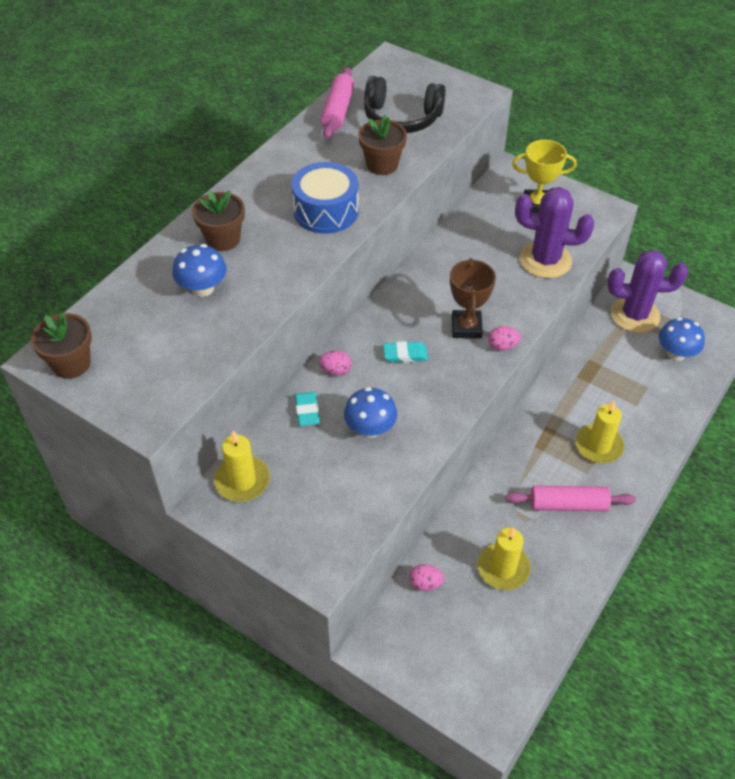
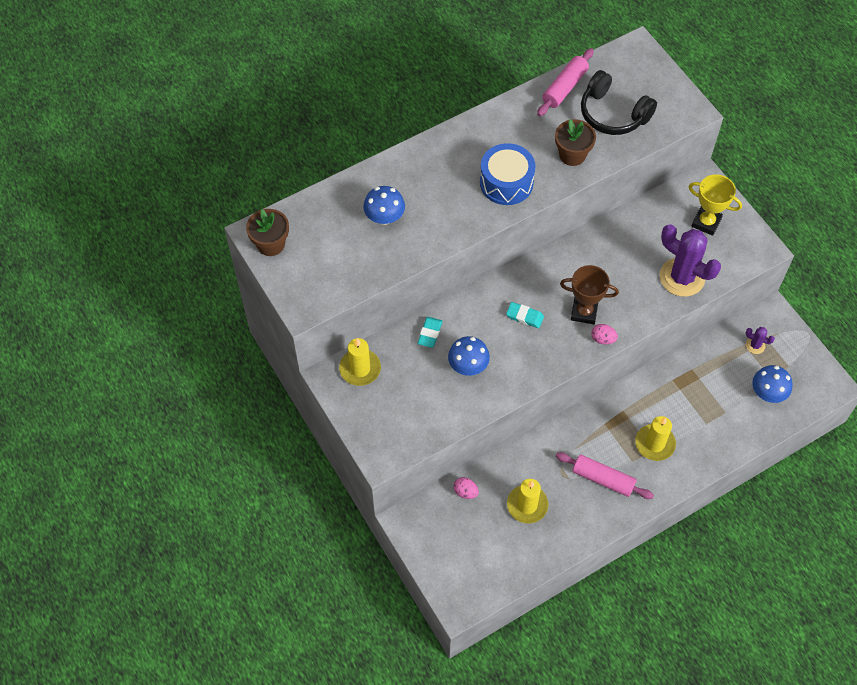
camera: 25 degrees right, 10 degrees up
brown flower pot [192,190,245,251] -> none
pink egg [319,351,352,376] -> none
brown trophy [450,258,496,338] -> brown trophy turned 75 degrees clockwise [560,265,619,324]
purple cactus [607,250,689,333] -> purple cactus [746,327,775,354], size x0.44

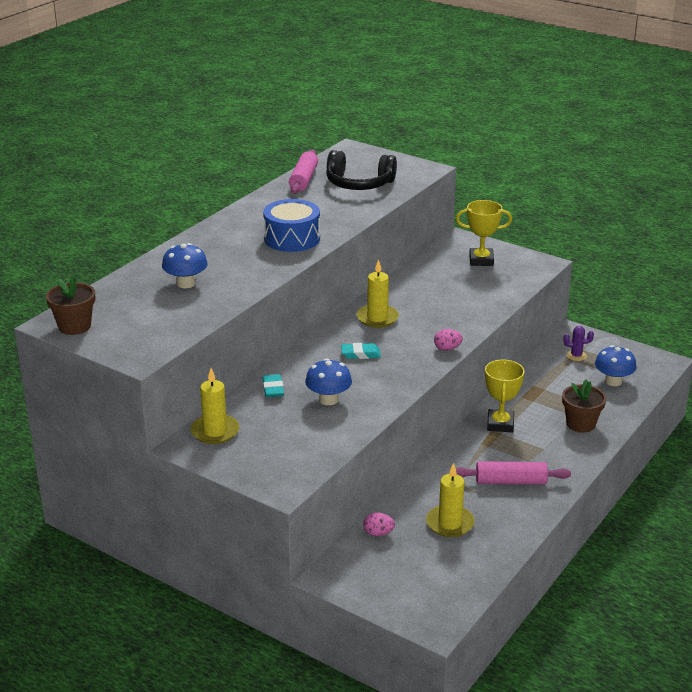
camera: 25 degrees left, 30 degrees down
brown flower pot [555,119,596,166] -> brown flower pot moved to [562,380,606,433]
brown trophy [560,265,619,324] -> none
yellow candle [635,416,676,461] -> yellow candle moved to [356,259,399,328]
purple cactus [660,224,721,297] -> none
none -> yellow trophy [485,360,525,432]

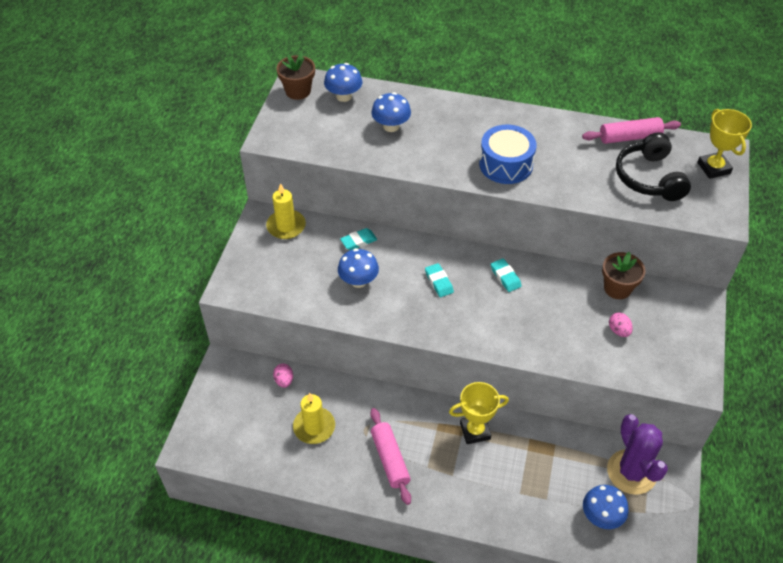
camera: 70 degrees right, 20 degrees up
yellow candle [356,259,399,328] -> turquoise eraser [491,258,522,292]
pink egg [434,329,463,351] -> pink egg moved to [609,313,633,337]
yellow trophy [456,200,512,266] -> yellow trophy moved to [697,109,752,179]
brown flower pot [562,380,606,433] -> brown flower pot moved to [602,252,646,299]
purple cactus [563,326,594,361] -> purple cactus [607,414,668,495], size x2.26
none -> blue mushroom [324,63,362,102]

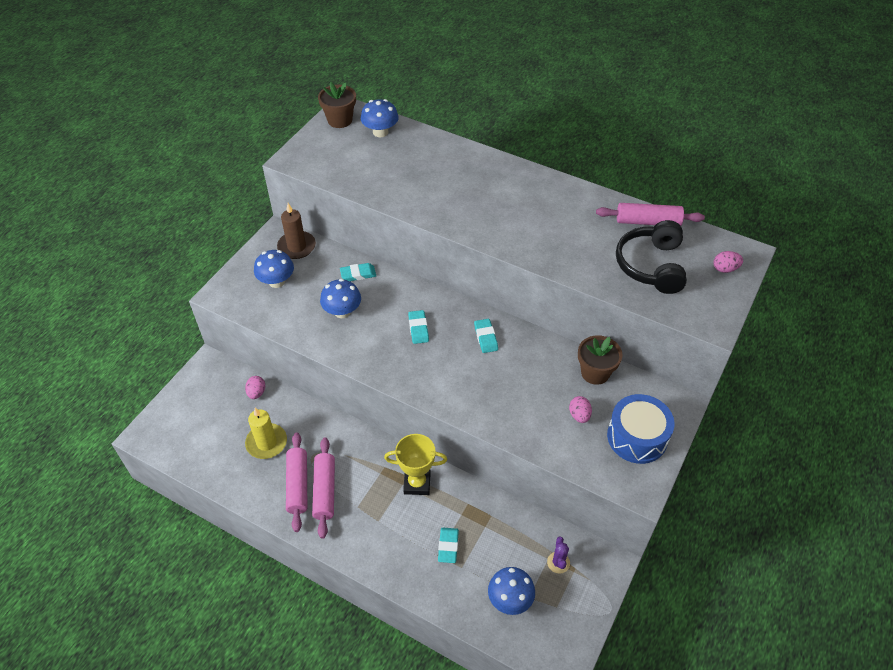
camera: 15 degrees right, 0 degrees up
yellow candle [266,183,306,239] -> brown candle [277,203,316,259]
blue mushroom [371,92,411,132] -> blue mushroom moved to [254,250,294,288]
blue drum [479,125,537,184] -> blue drum moved to [607,394,675,464]
purple cactus [607,414,668,495] -> purple cactus [547,537,570,574], size x0.44
yellow trophy [697,109,752,179] -> pink egg [713,251,743,273]
none -> pink rolling pin [286,432,307,532]
none -> turquoise eraser [438,528,459,563]

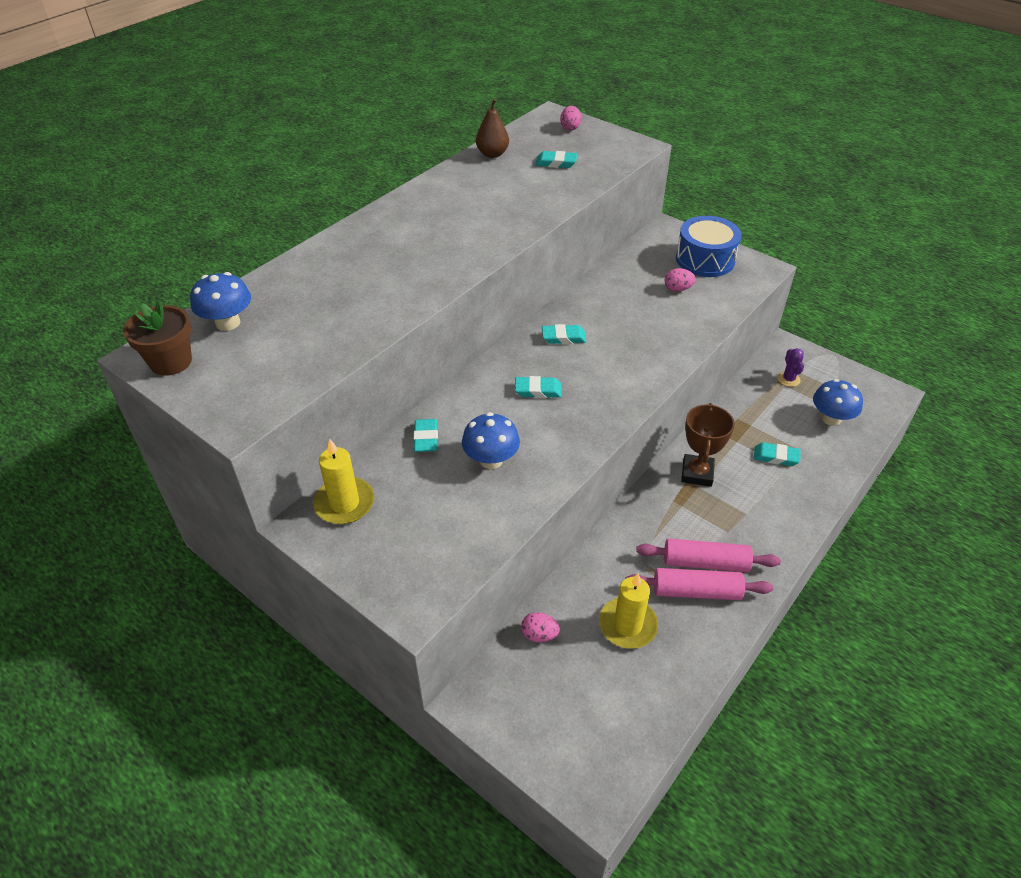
camera: 80 degrees left, 5 degrees down
blue mushroom [254,250,294,288] -> none
brown candle [277,203,316,259] -> yellow candle [313,439,374,524]
yellow trophy [384,434,447,495] -> brown trophy [681,403,735,487]
purple cactus [547,537,570,574] -> purple cactus turned 75 degrees clockwise [777,348,804,387]
brown flower pot [578,335,623,385] -> none
pink rolling pin [596,203,705,226] -> brown pear [476,99,509,158]
black headphones [616,220,687,294] -> turquoise eraser [535,151,577,168]

